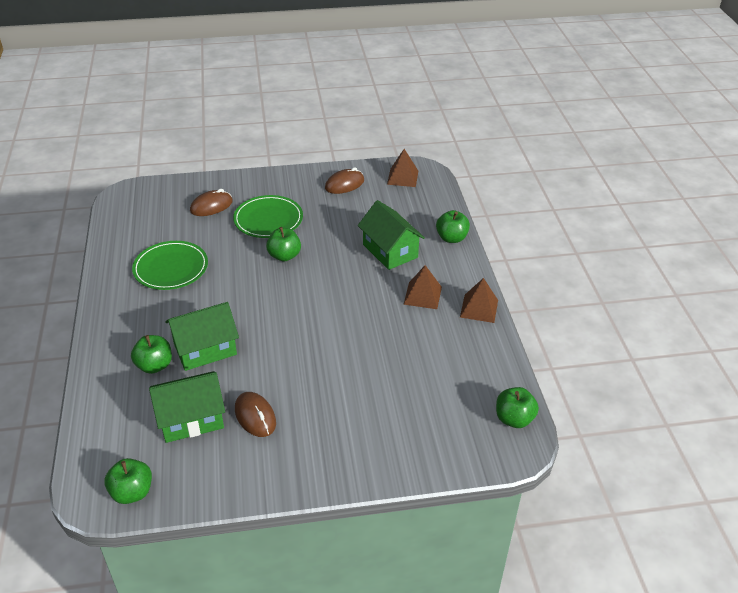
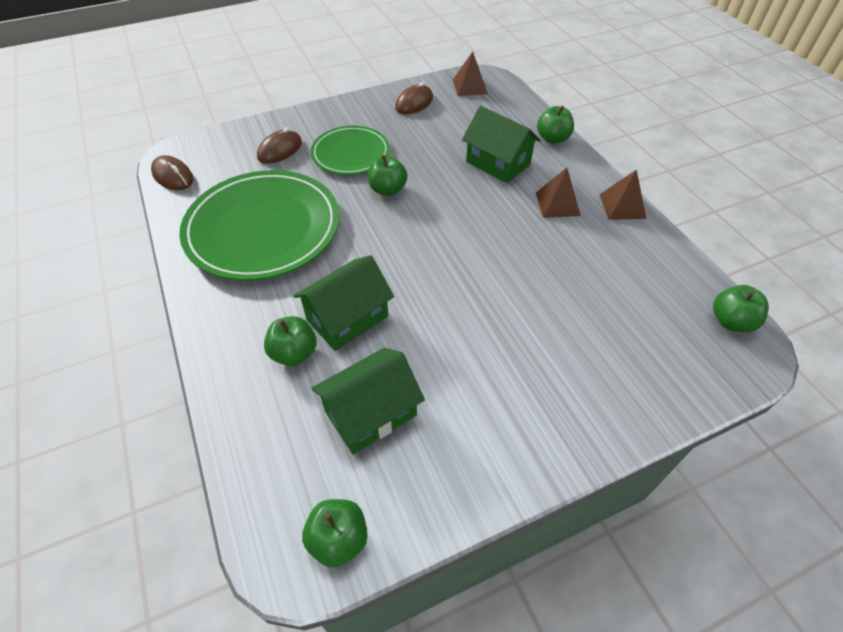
camera: 15 degrees left, 10 degrees up
green plate [132,241,208,290] -> green plate [179,170,340,281], size x1.74
brown mouse [235,392,276,437] -> brown mouse moved to [151,155,193,190]

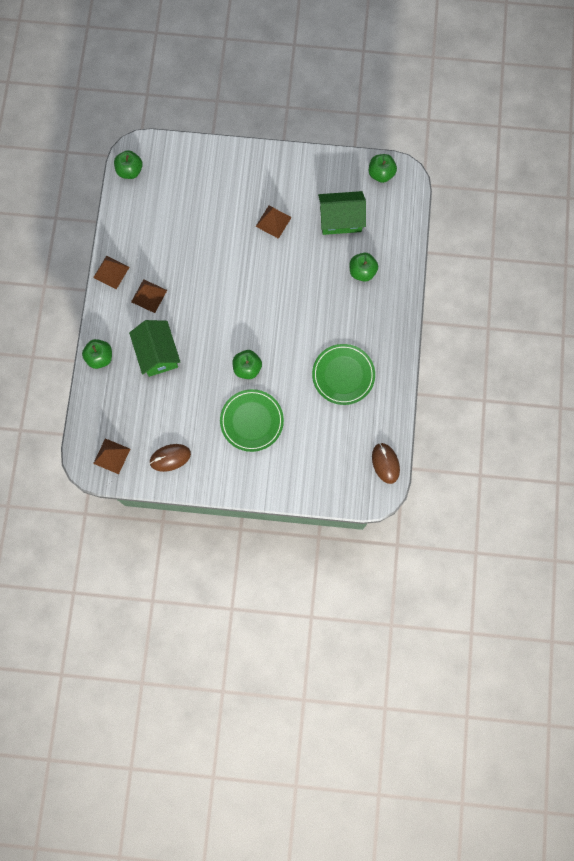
camera: 150 degrees left, 25 degrees up
green plate [179,170,340,281] -> green plate [312,344,375,405], size x0.58
brown mouse [257,127,302,164] -> none
green house [293,255,394,351] -> none
none -> brown pyramid [256,206,292,239]

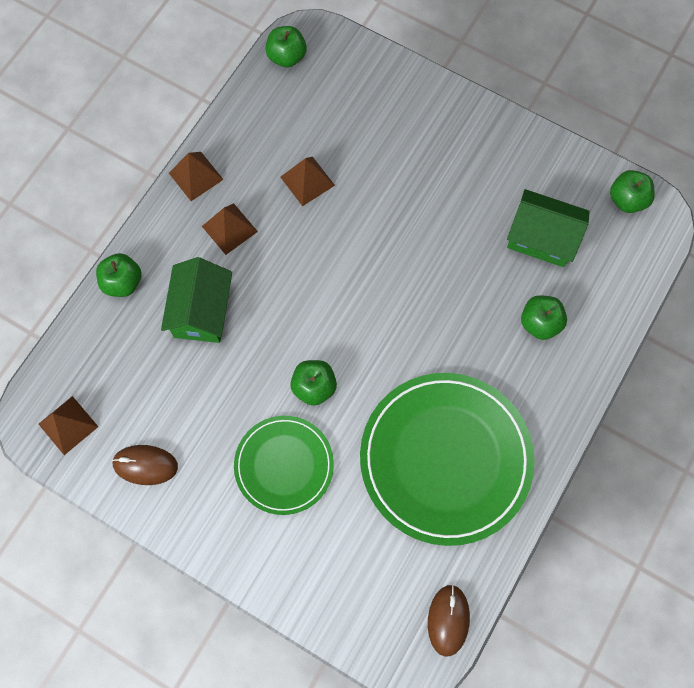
camera: 25 degrees right, 5 degrees down
brown pyramid [256,206,292,239] -> brown pyramid moved to [281,157,335,206]
green plate [312,344,375,405] -> green plate [360,373,535,546], size x1.74

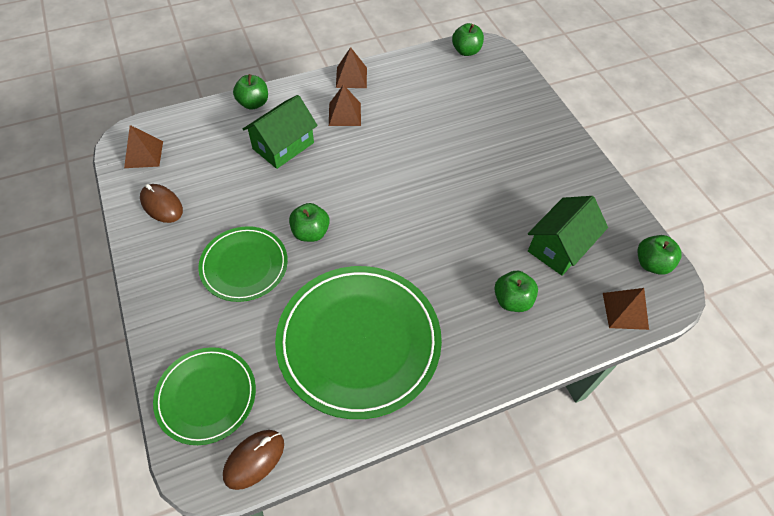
camera: 35 degrees right, 15 degrees down
brown pyramid [281,157,335,206] -> brown pyramid moved to [603,288,649,330]
green house [507,189,590,267] -> green house turned 75 degrees clockwise [528,196,608,276]
none -> green plate [153,347,256,445]

